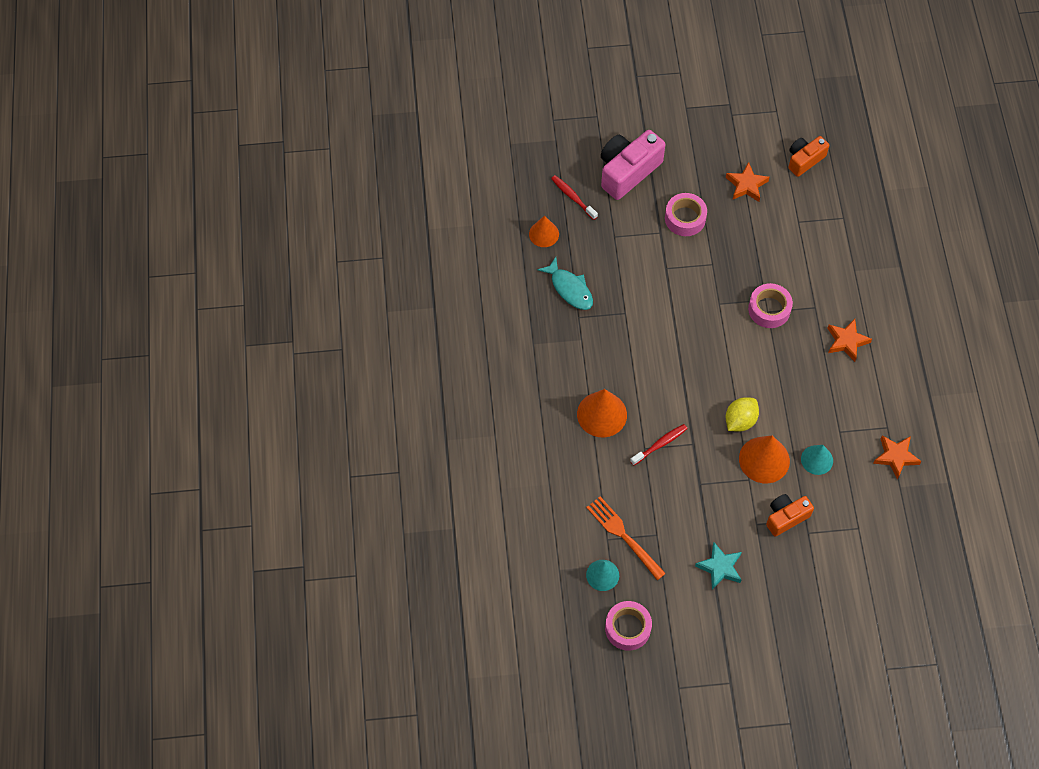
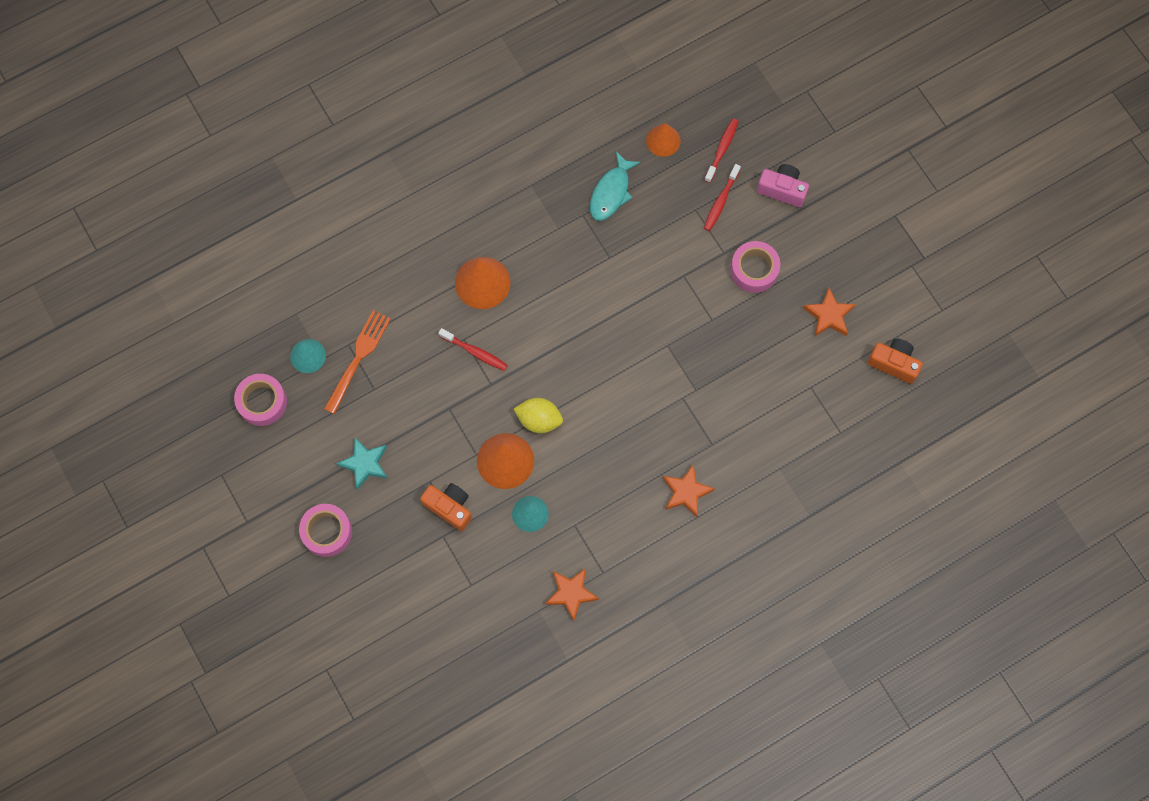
camera: 65 degrees right, 10 degrees up
pink camera [601,130,666,200] -> pink camera [757,164,809,207], size x0.60
pink tape [748,283,793,328] -> pink tape moved to [299,504,352,557]
none -> red toothbrush [704,164,741,231]

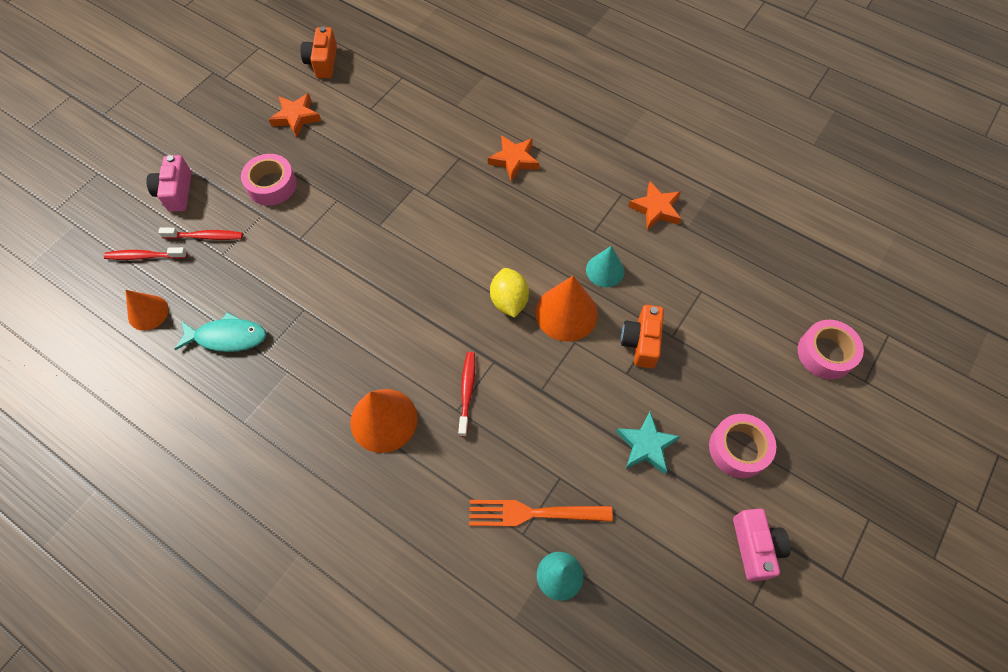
camera: 115 degrees left, 10 degrees down
pink tape [234,374,287,426] -> pink tape moved to [798,320,864,379]
none -> pink camera [733,509,791,581]

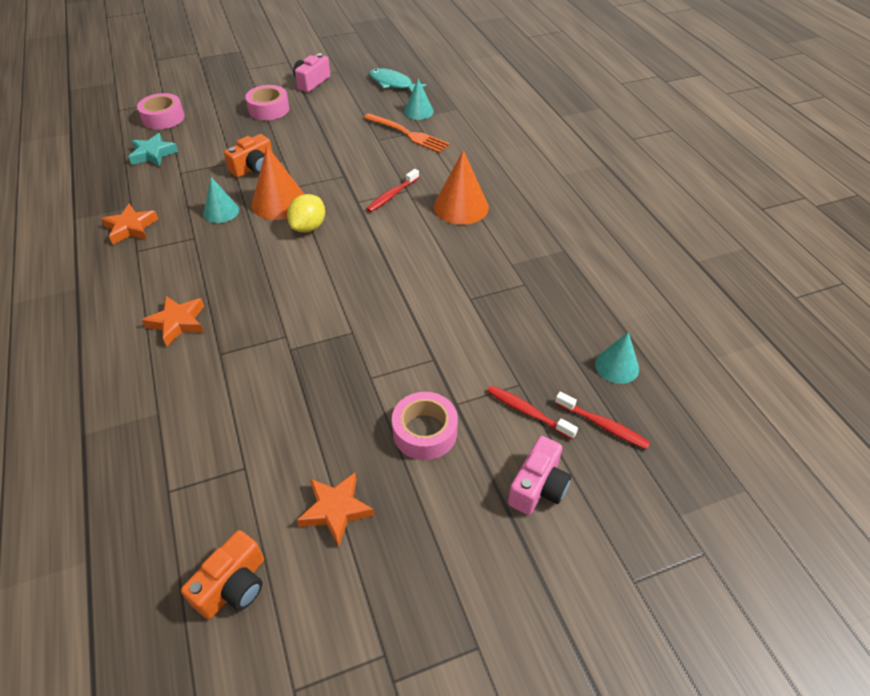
camera: 145 degrees left, 15 degrees down
orange cone [126,290,169,331] -> turquoise cone [595,332,639,384]
turquoise fish [174,312,267,352] -> turquoise fish moved to [369,68,427,93]
turquoise star [616,412,681,474] -> turquoise star moved to [129,133,178,167]

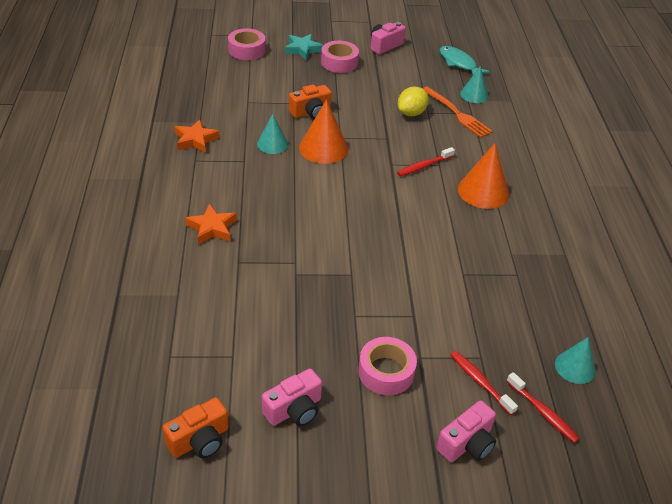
camera: 15 degrees right, 5 degrees down
turquoise star [129,133,178,167] -> turquoise star moved to [285,34,323,61]
yellow lemon [287,194,325,233] -> yellow lemon moved to [398,87,429,116]
orange star [297,473,374,547] -> pink camera [262,368,322,426]

